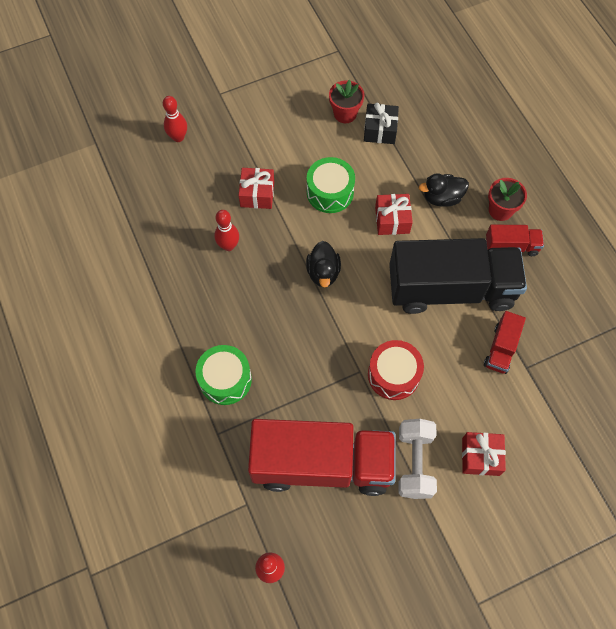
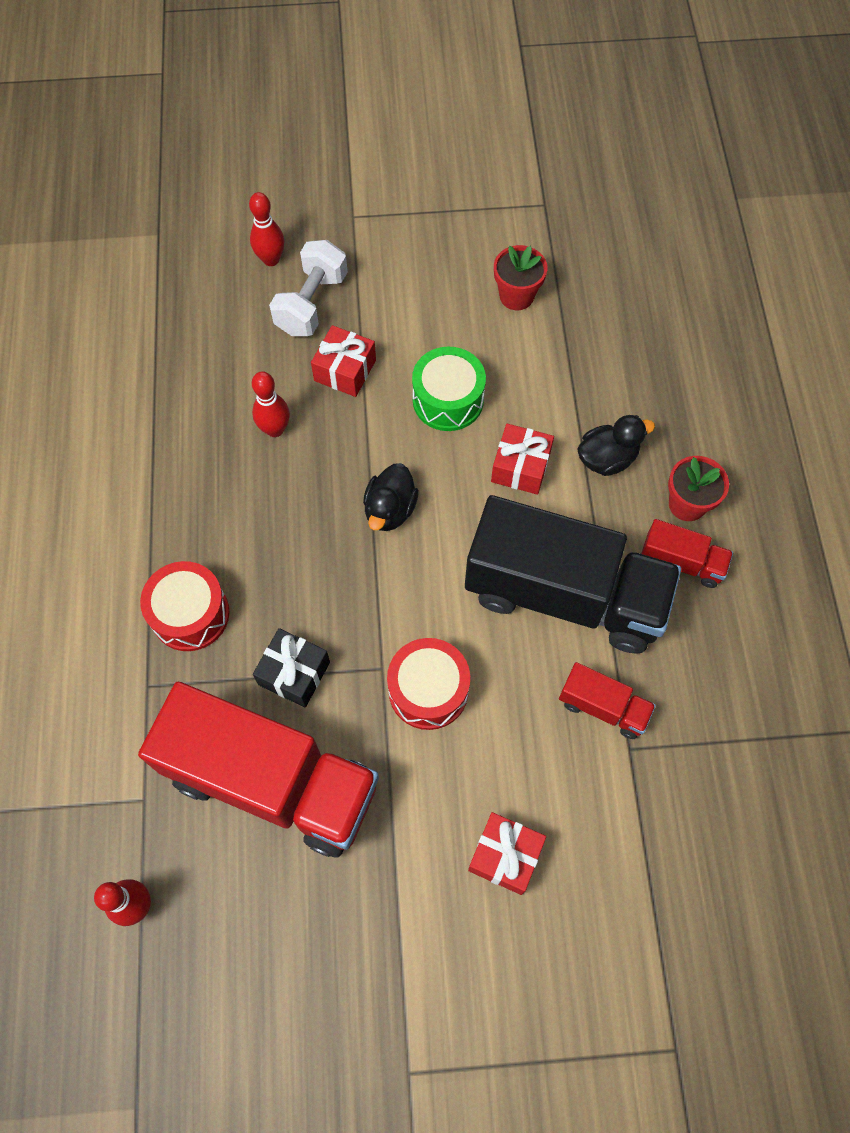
camera: 20 degrees right, 0 degrees up
green drum [195,345,252,405] -> red drum [140,561,230,651]
black gift [364,103,399,144] -> black gift moved to [253,628,330,707]
white dumbbell [398,419,437,499] -> white dumbbell moved to [269,240,348,336]
black duck [419,173,469,207] -> black duck turned 150 degrees clockwise [577,415,655,476]
red truck [484,311,526,374] -> red truck turned 105 degrees counterclockwise [559,662,656,739]

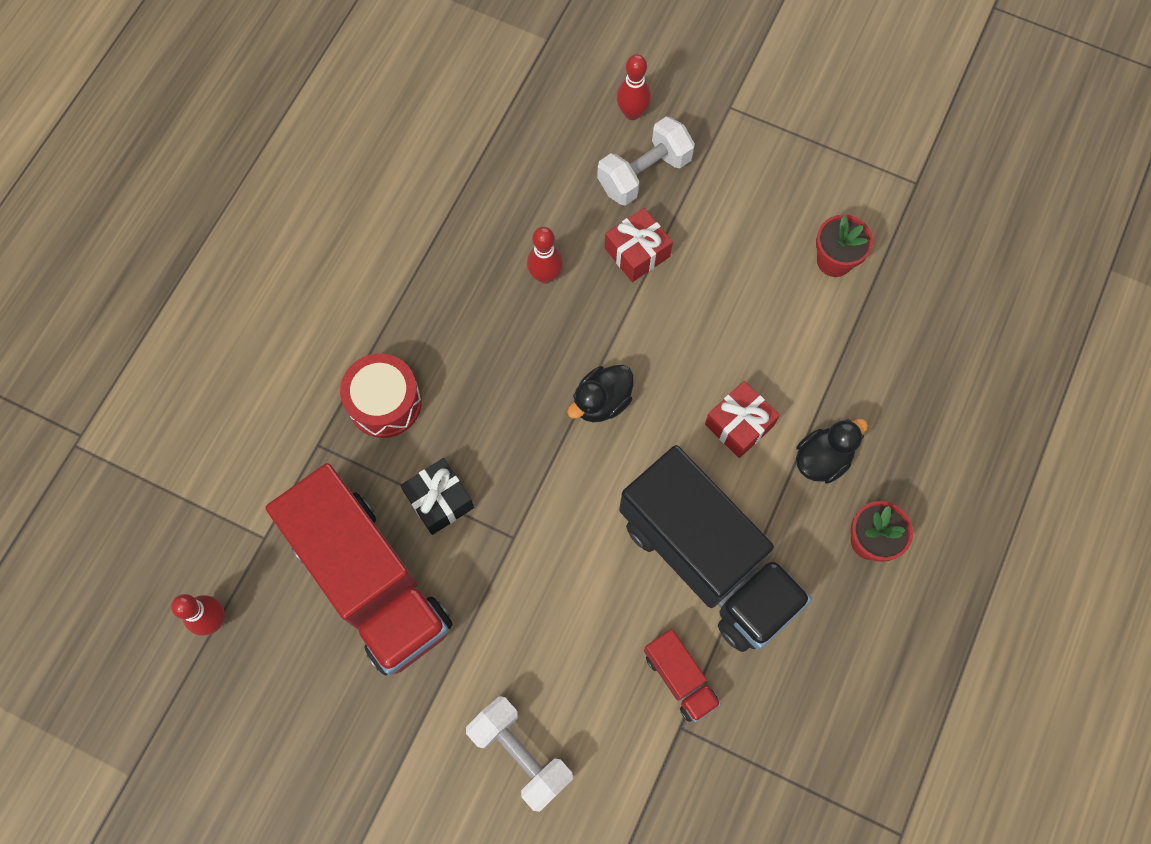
camera: 30 degrees right, 5 degrees up
red drum [387,638,470,730] -> none
green drum [412,347,486,431] -> none
red gift [468,812,546,895] -> white dumbbell [466,696,573,812]
black duck [577,415,655,476] -> black duck turned 45 degrees counterclockwise [796,419,868,483]
red truck [641,519,733,588] -> none

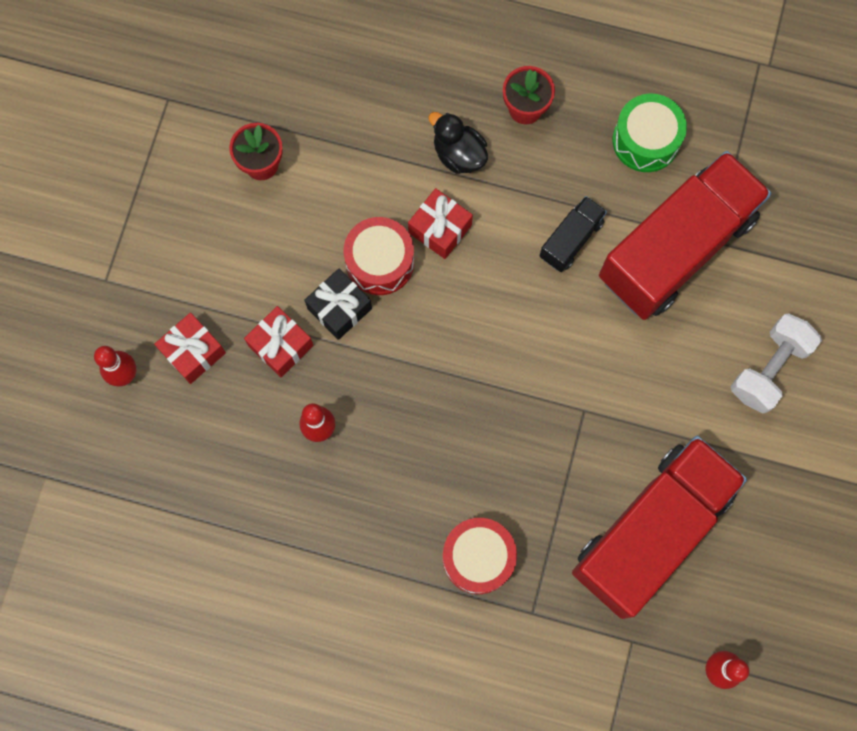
camera: 100 degrees left, 5 degrees up
black gift [400,458,474,535] -> black gift moved to [304,269,372,340]
black duck [567,365,634,422] -> none
white dumbbell [597,116,695,206] -> red gift [154,313,226,384]
black truck [619,445,812,652] -> black truck [539,196,607,272], size x0.44
red truck [644,629,721,723] -> red truck [599,151,772,320], size x2.30
none -> red drum [344,217,414,295]
none -> green drum [613,94,687,172]

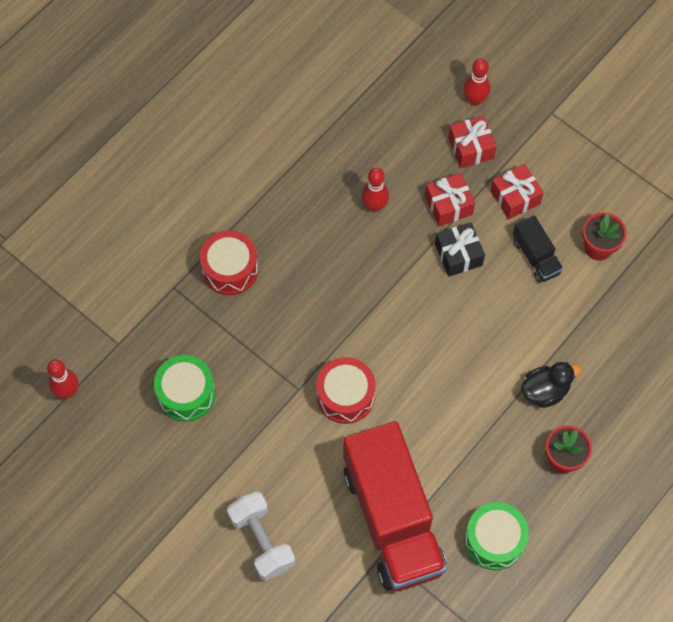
camera: 115 degrees right, 10 degrees down
red drum [344,217,414,295] -> red drum moved to [316,357,375,424]
red gift [408,188,473,259] -> red gift moved to [490,164,543,220]
black truck [539,196,607,272] -> black truck moved to [513,215,563,283]
red truck [572,436,747,619] -> green drum [154,355,215,421]

